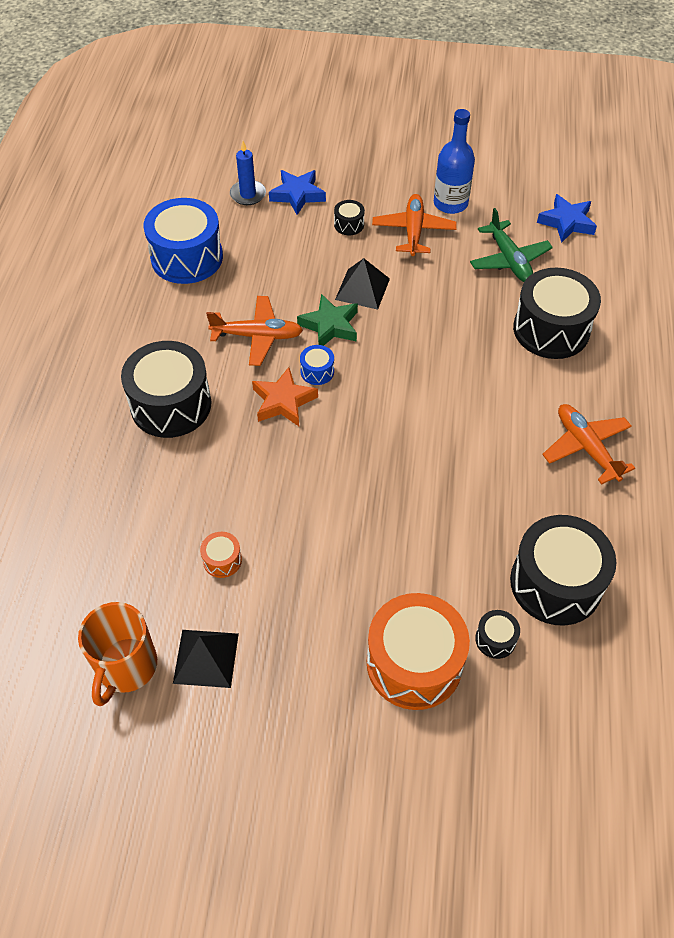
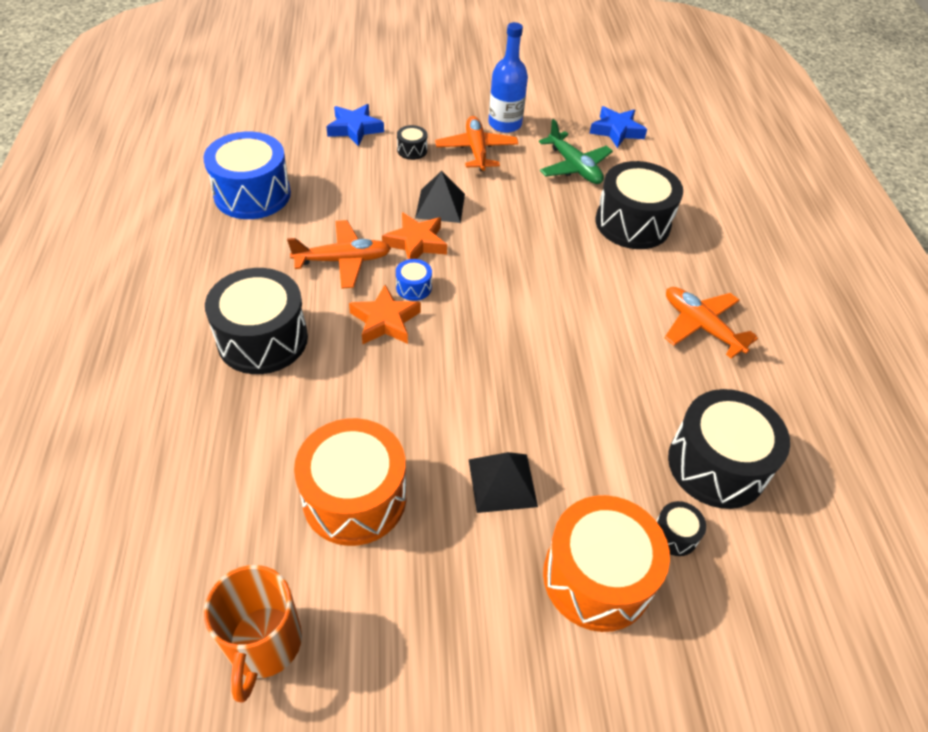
camera: 15 degrees left, 5 degrees down
black pyramid [173,630,239,688] -> black pyramid moved to [469,452,538,513]
orange drum [200,532,242,578] -> orange drum [294,418,406,546], size x2.32
blue candle [230,141,266,205] -> none
green star [297,294,358,346] -> orange star [382,212,447,259]

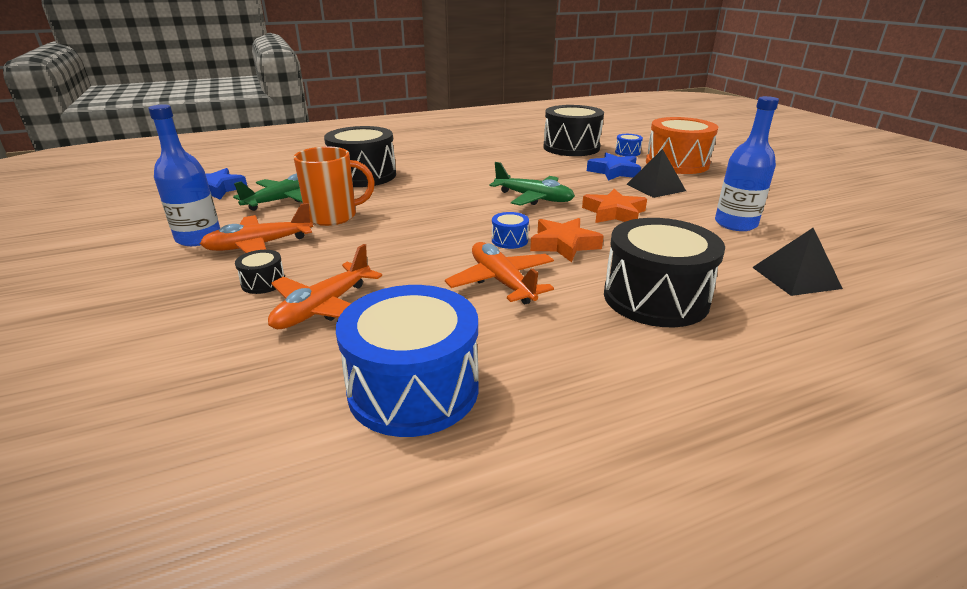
camera: 105 degrees left, 20 degrees down
orange mug [204,565,302,703] -> orange mug moved to [293,147,375,226]
orange drum [294,418,406,546] -> blue bottle [715,96,779,231]
blue star [326,104,384,146] -> blue star moved to [587,153,641,181]
orange star [382,212,447,259] -> orange star moved to [582,189,647,223]
black pyramid [415,171,465,223] -> black pyramid moved to [752,228,843,296]
black drum [656,501,706,556] -> blue drum [615,134,643,156]
orange plane [664,287,758,359] -> orange plane moved to [268,244,382,329]
none -> green plane [490,162,575,206]

